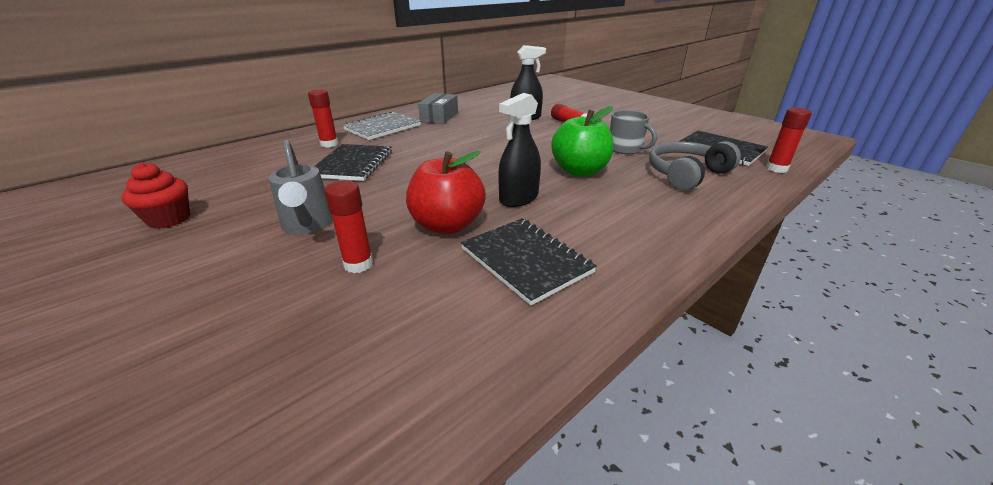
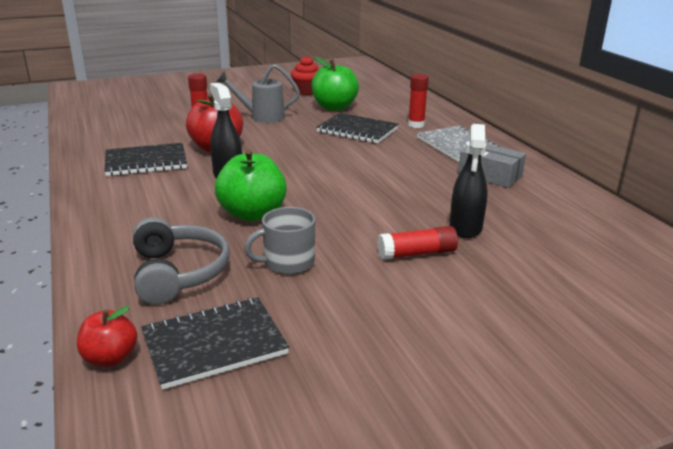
camera: 110 degrees right, 5 degrees down
red glue stick [766,108,812,173] -> red apple [77,306,137,367]
none -> green apple [311,57,359,111]

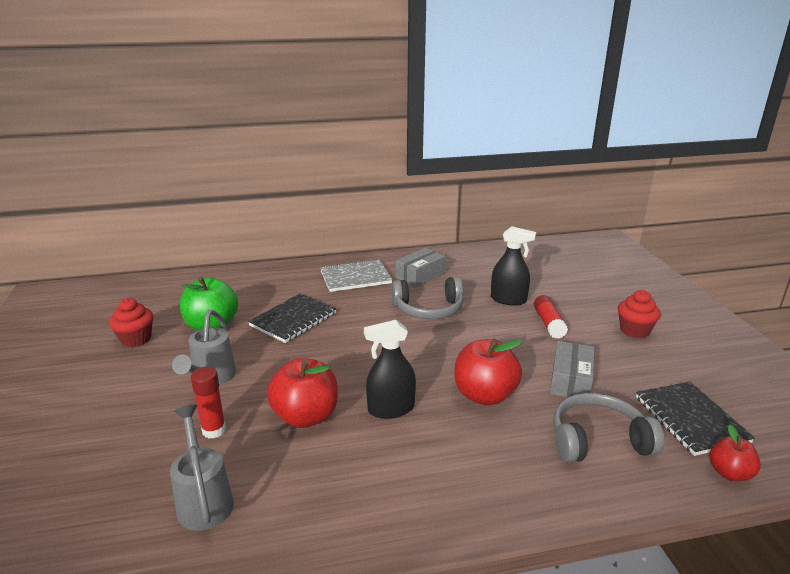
camera: 80 degrees left, 0 degrees up
black notebook [104,143,187,176] -> none
green apple [215,149,287,221] -> red apple [454,338,523,405]
grey mug [244,207,315,274] -> grey box [550,341,594,397]
red glue stick [408,74,429,128] -> none
none -> grey watering can [170,405,234,531]
none -> grey headphones [392,277,464,319]
none -> red cupcake [618,290,661,338]

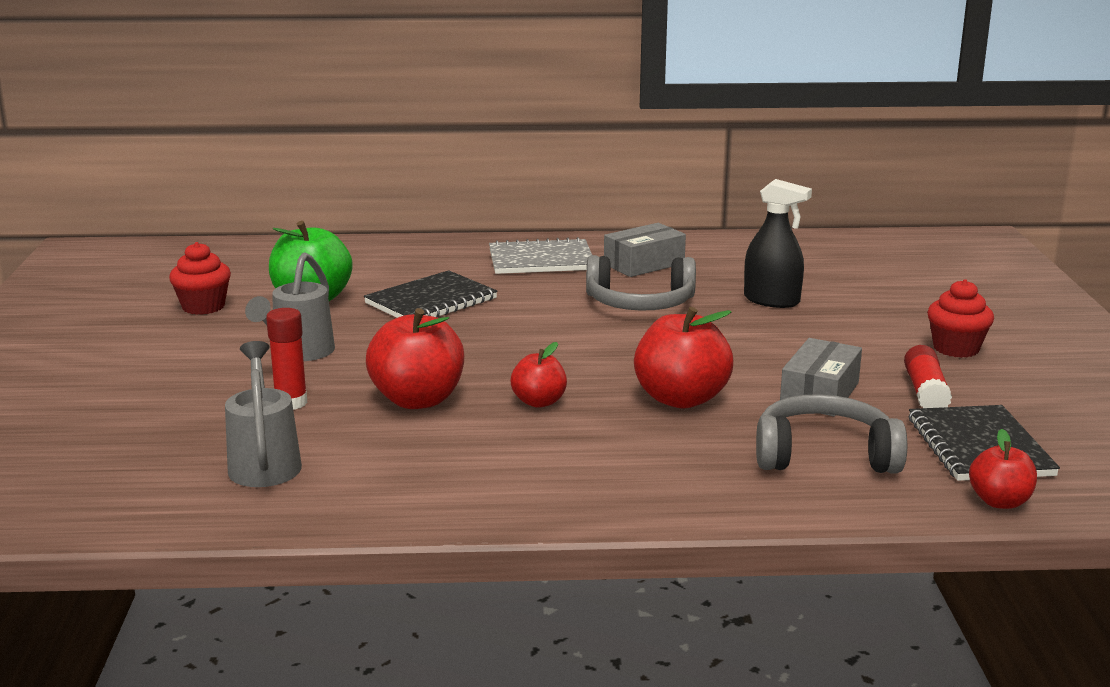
camera: 10 degrees right, 5 degrees down
black spray bottle [364,320,416,419] -> red apple [511,342,567,408]
red glue stick [534,295,568,339] -> red glue stick moved to [904,345,952,408]

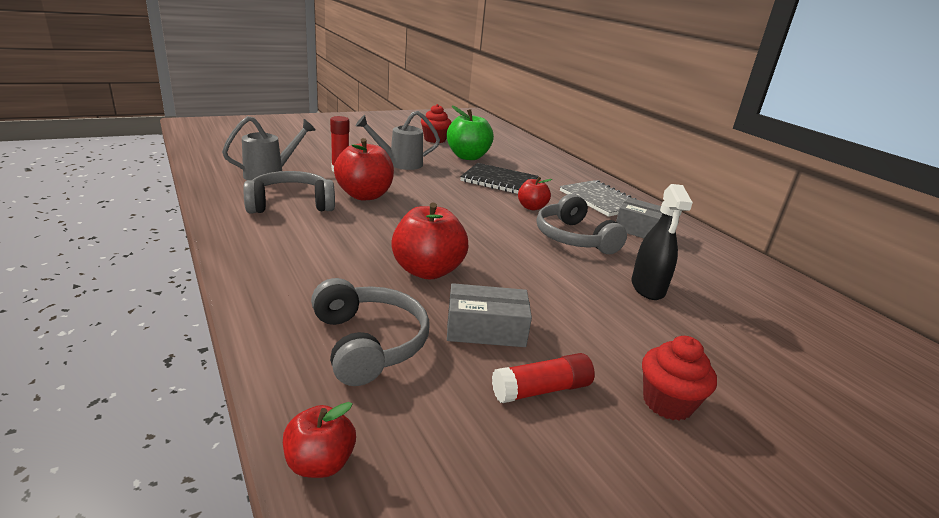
camera: 60 degrees right, 5 degrees up
red apple [511,342,567,408] -> red apple moved to [518,177,552,210]
black notebook [909,405,1060,481] -> none
none -> grey headphones [243,171,335,213]

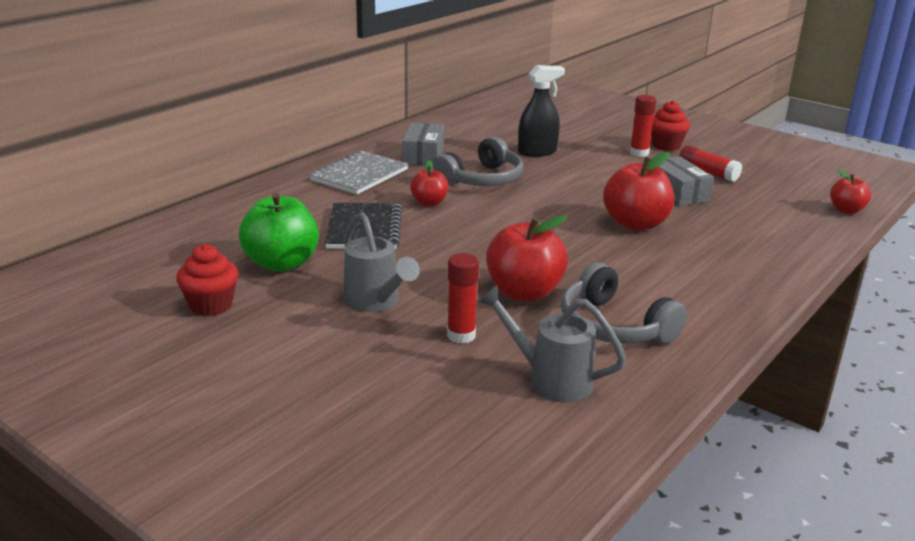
camera: 110 degrees left, 0 degrees up
grey headphones [311,278,430,386] -> none
none -> red glue stick [630,95,656,157]

